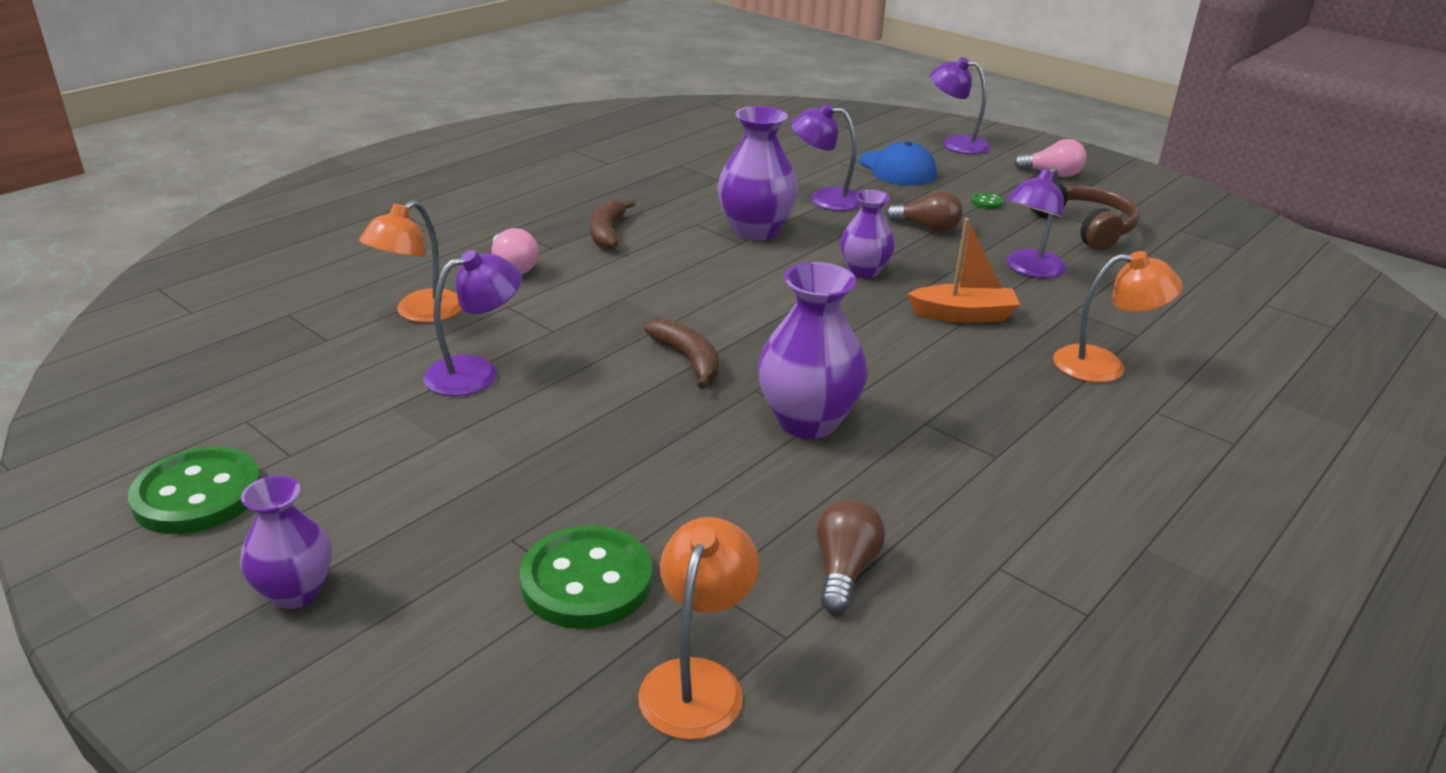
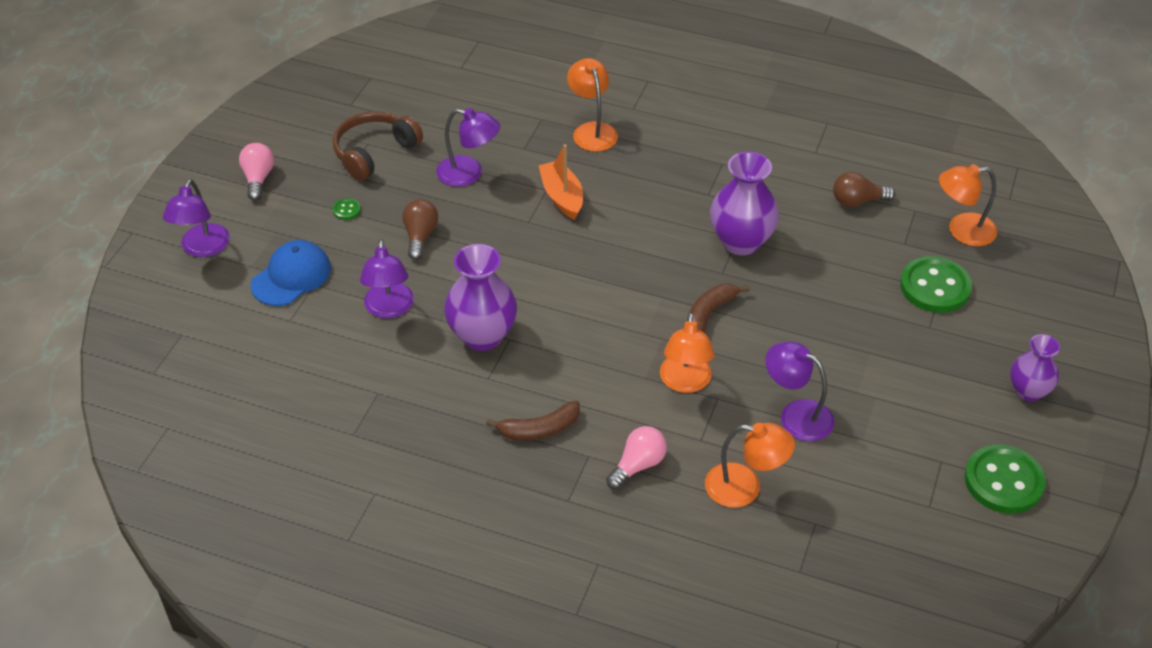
camera: 110 degrees left, 15 degrees up
purple vase [840,190,895,278] -> none
none -> orange lamp [660,312,715,393]

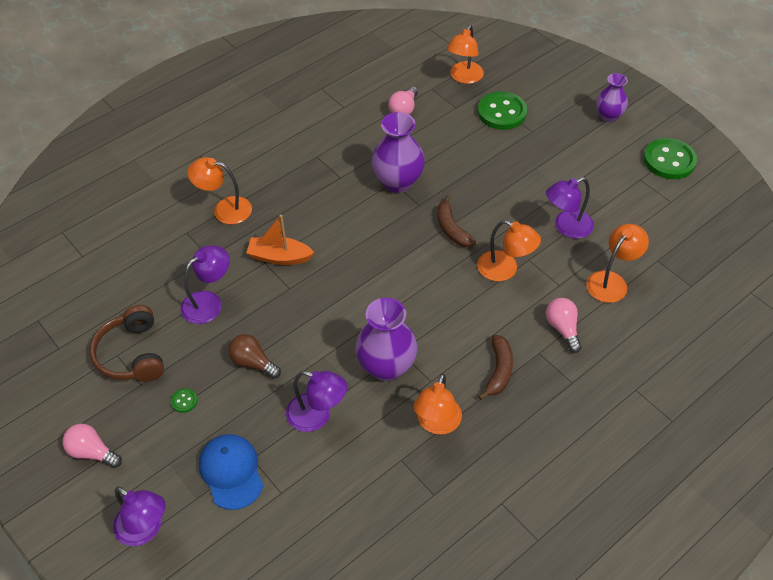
camera: 60 degrees left, 5 degrees up
brown light bulb [833,172,895,207] -> pink light bulb [388,86,418,115]
none -> orange lamp [413,374,462,435]

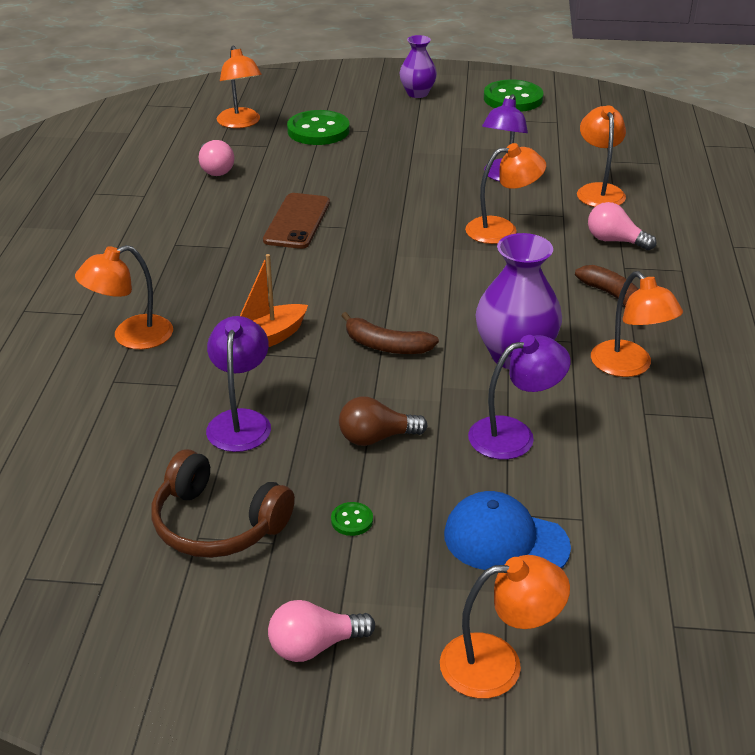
camera: 45 degrees left, 15 degrees down
purple lamp [113,487,166,546] -> orange lamp [440,555,570,699]
purple vase [371,112,425,193] -> brown phone [263,193,330,249]
brown banana [437,195,476,247] -> brown banana moved to [341,312,439,354]

